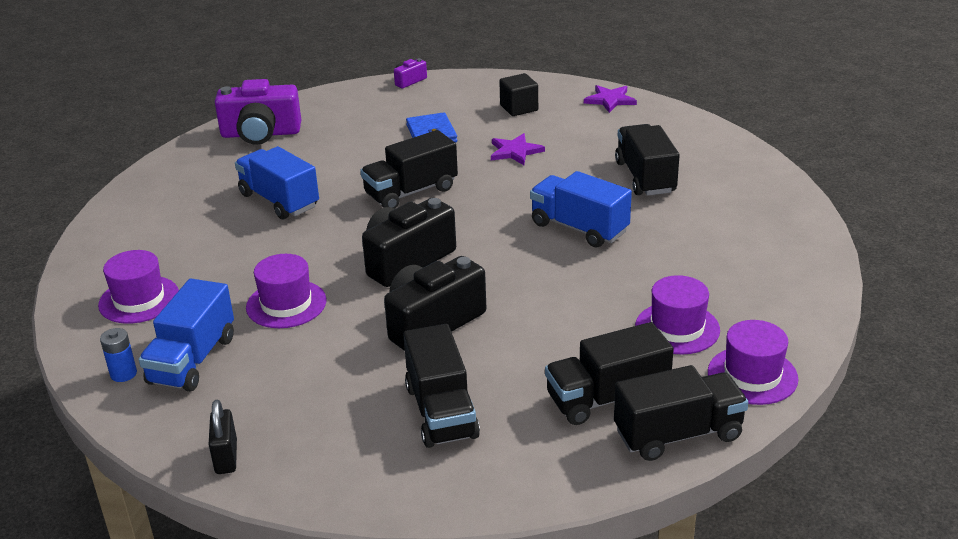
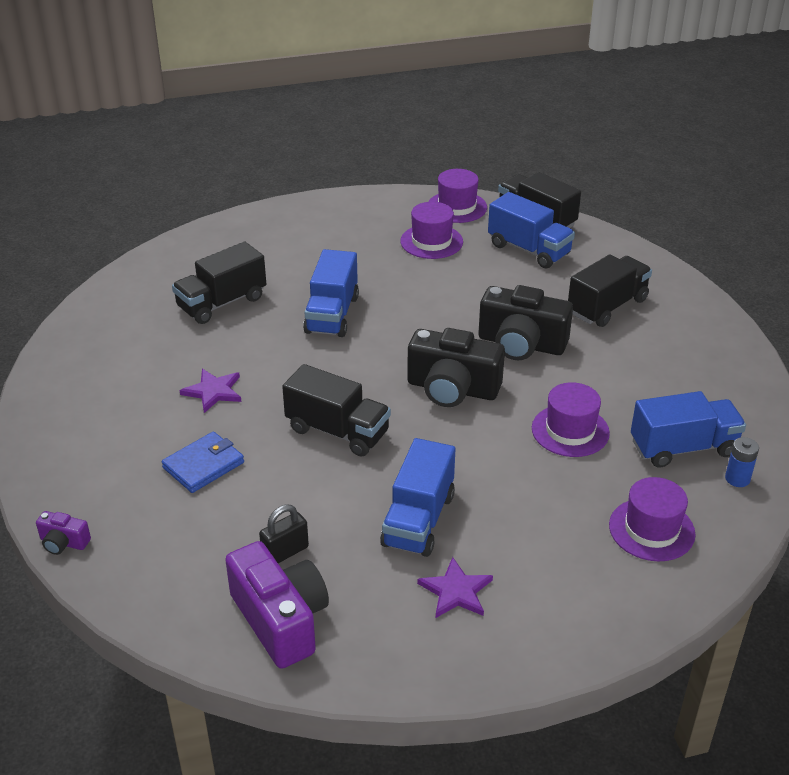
camera: 120 degrees left, 5 degrees up
black padlock [209,400,237,474] -> black padlock moved to [259,505,309,563]
black cube [499,73,538,116] -> none
black truck [545,322,674,425] -> blue truck [488,192,575,269]
purple star [584,85,637,113] -> purple star moved to [417,557,493,618]

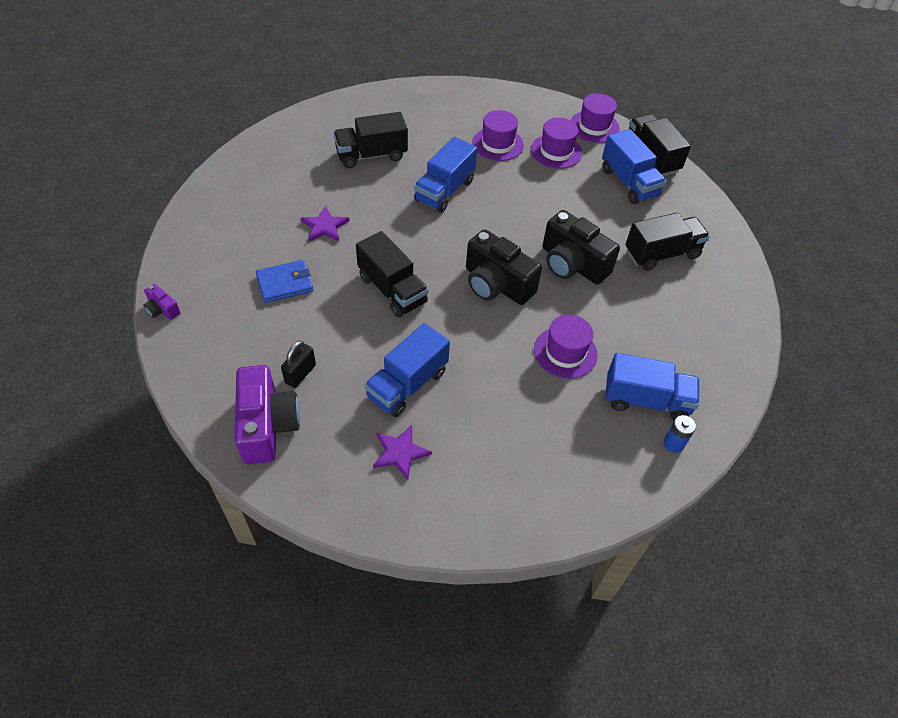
camera: 20 degrees right, 15 degrees up
black padlock [259,505,309,563] -> black padlock turned 45 degrees counterclockwise [281,341,316,388]
purple hat [609,477,695,561] -> purple hat moved to [472,110,524,161]

